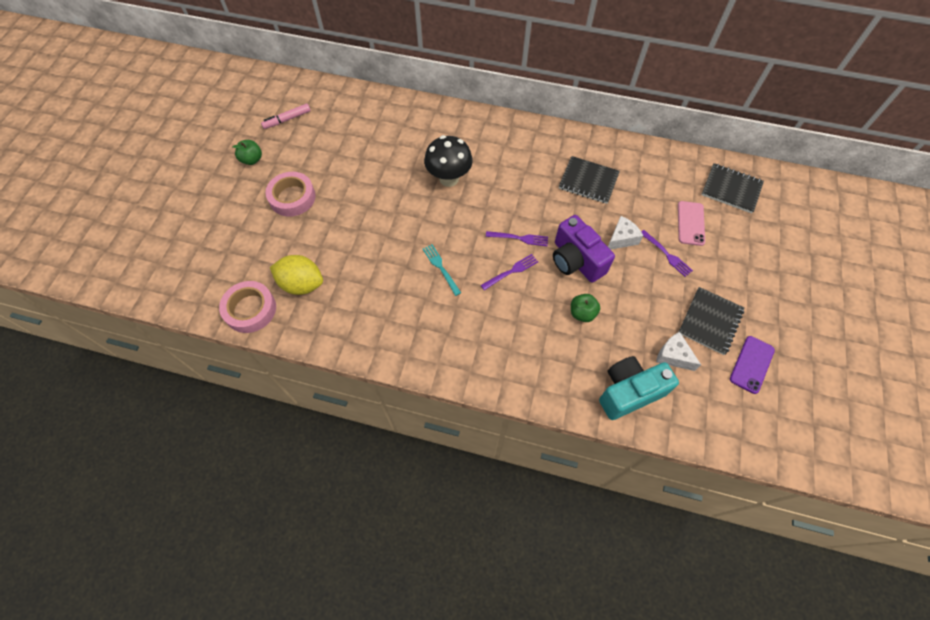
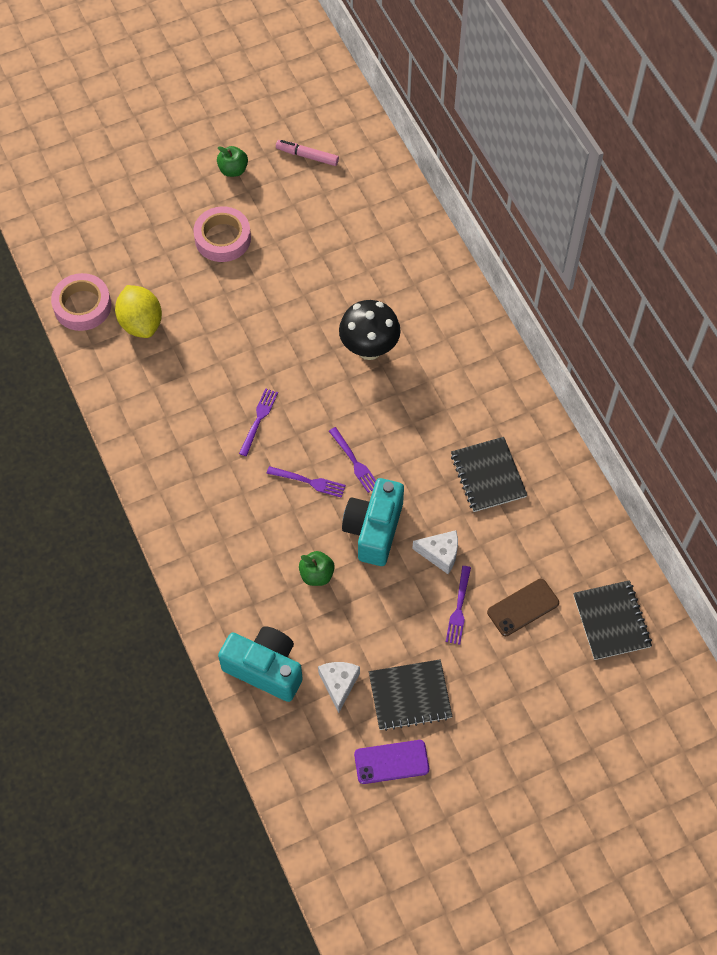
camera: 50 degrees right, 0 degrees up
turquoise fork [423,244,461,296] -> purple fork [239,388,278,456]
purple camera [553,215,615,283] -> turquoise camera [342,478,404,566]
pink phone [678,201,705,246] -> brown phone [487,579,559,636]

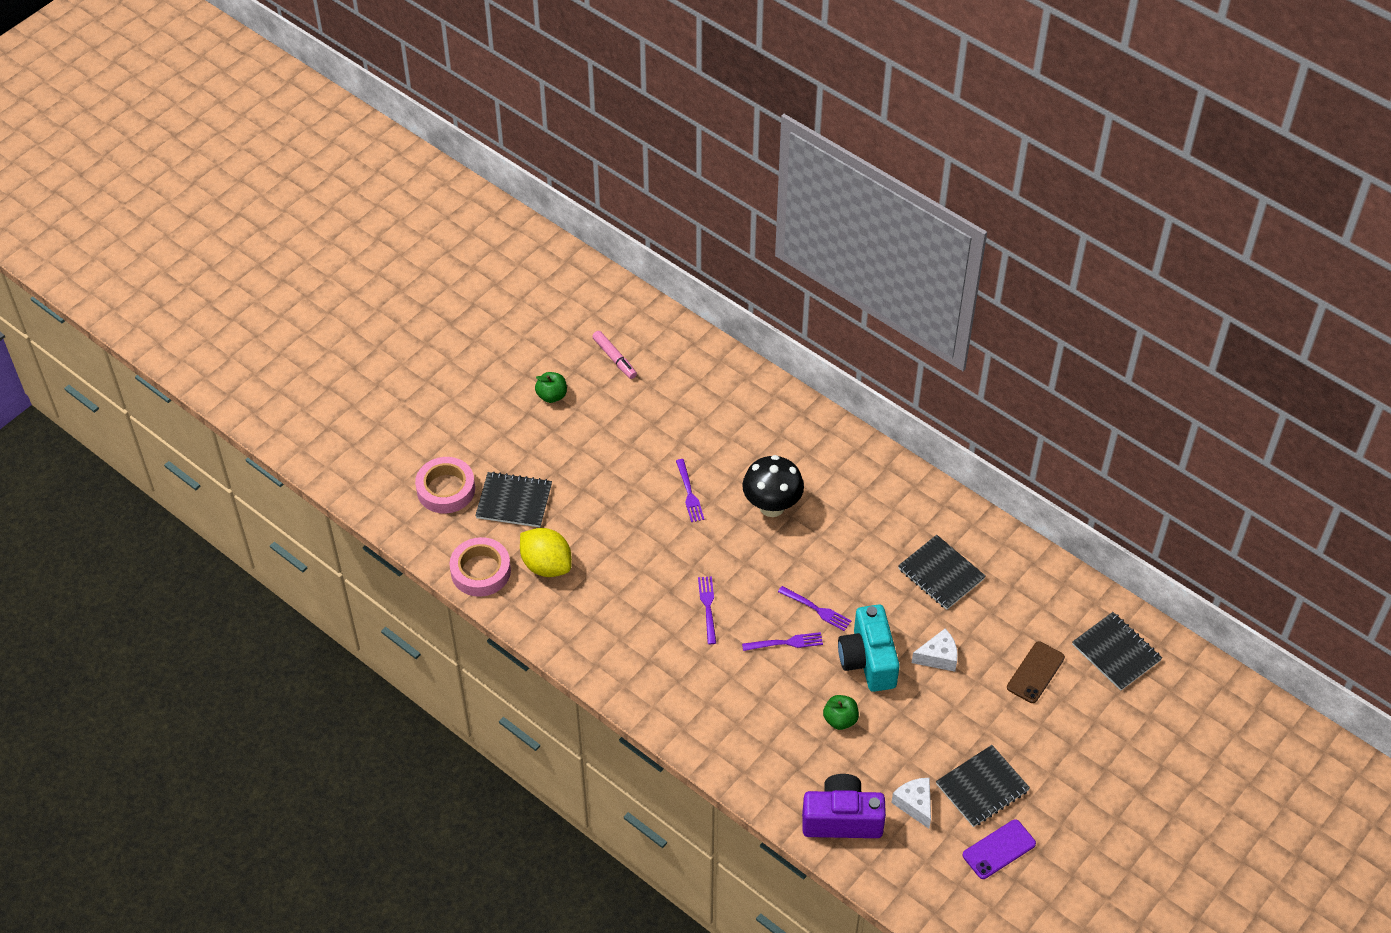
camera: 25 degrees left, 10 degrees down
pink tape [193,206,251,262] -> pink tape moved to [415,457,475,513]
turquoise camera [218,626,303,702] -> purple camera [802,774,886,838]
pink marker [276,140,339,166] -> pink marker turned 120 degrees counterclockwise [592,331,637,379]
purple fork [446,566,471,645] -> purple fork moved to [676,459,704,522]
none -> black notebook [475,471,552,527]

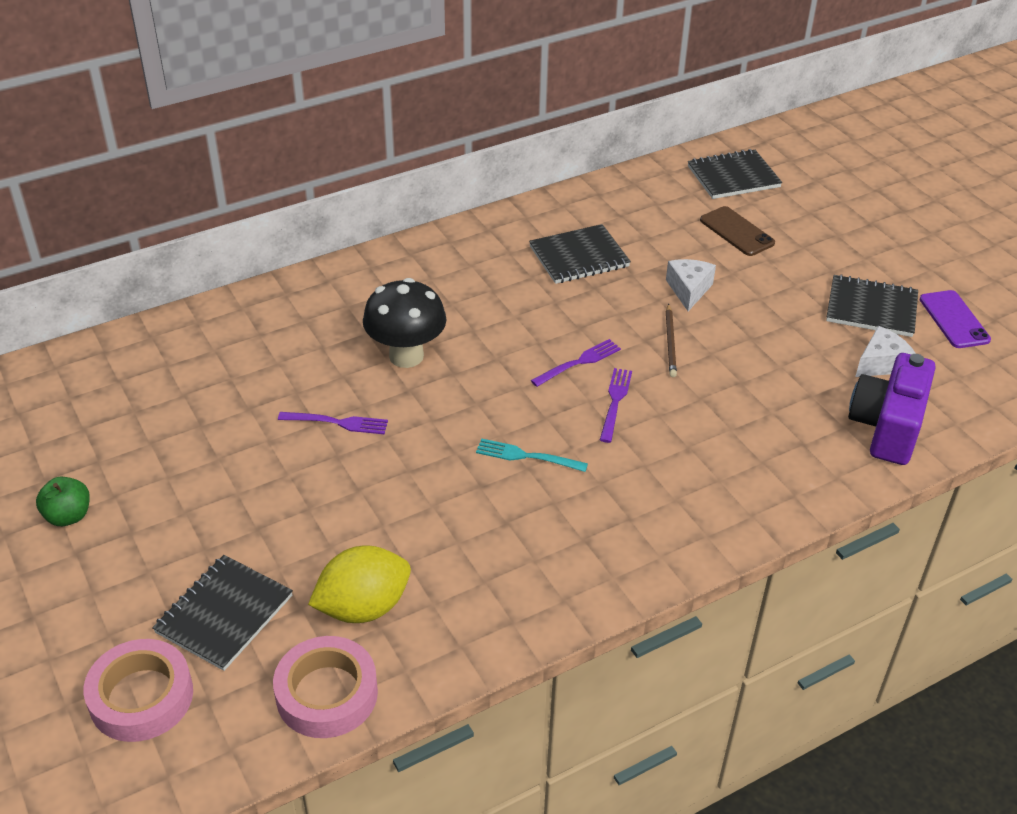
camera: 70 degrees left, 10 degrees down
pink marker [592,331,637,379] -> none
purple fork [698,576,716,644] -> turquoise fork [476,439,588,472]
green apple [823,695,859,730] -> none
turquoise camera [838,604,900,692] -> brown pencil [666,304,677,377]
white cheese [891,778,931,829] -> white cheese turned 150 degrees clockwise [855,326,916,377]
black notebook [936,745,1030,827] -> black notebook turned 60 degrees counterclockwise [826,274,918,337]

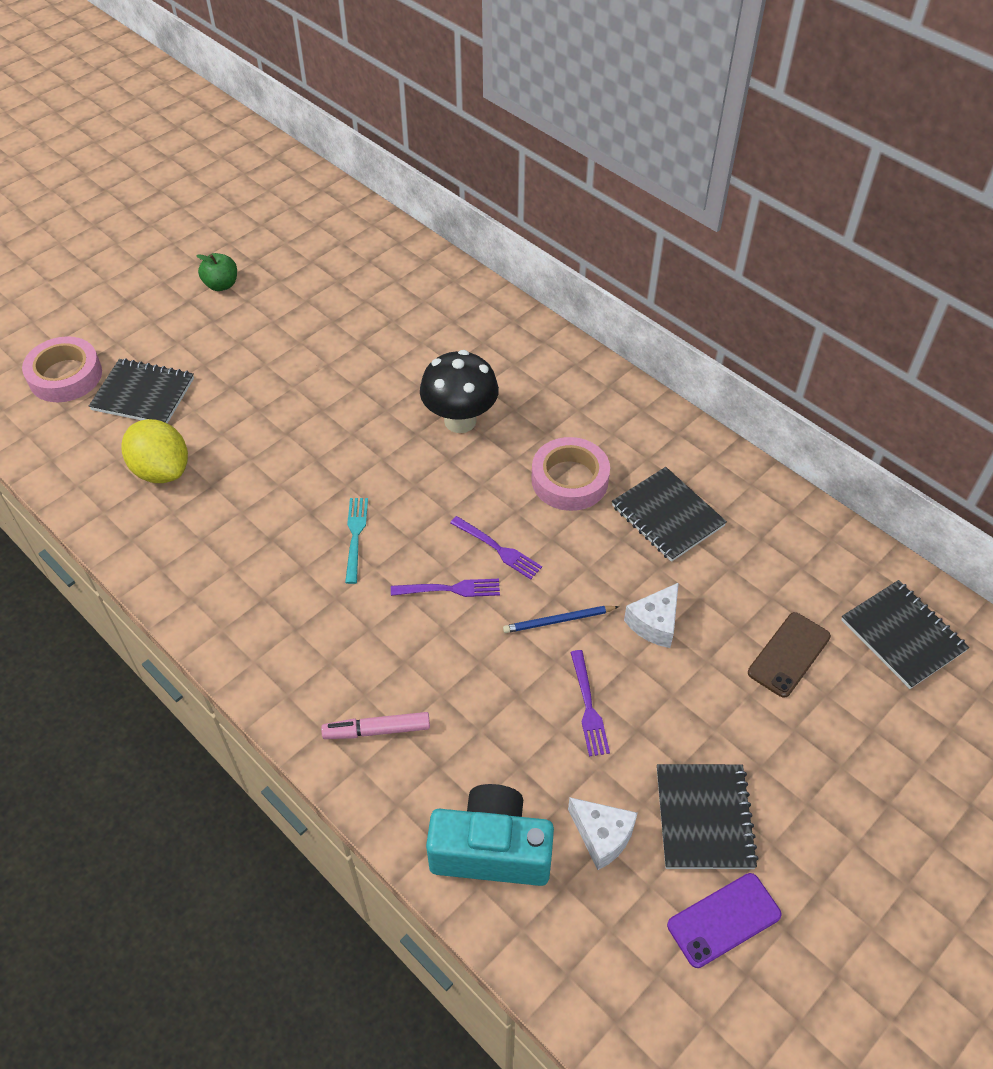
camera: 75 degrees right, 10 degrees up
pink tape [273,636,378,738] -> pink tape moved to [531,437,610,511]
purple fork [278,412,388,434] -> purple fork moved to [570,650,610,756]
white cheese [666,259,716,311] -> white cheese turned 135 degrees clockwise [624,583,679,648]
brown pencil [666,304,677,377] -> blue pencil [503,606,619,633]
purple camera [848,353,935,465] -> turquoise camera [426,784,554,886]
none -> pink marker [321,712,430,739]

